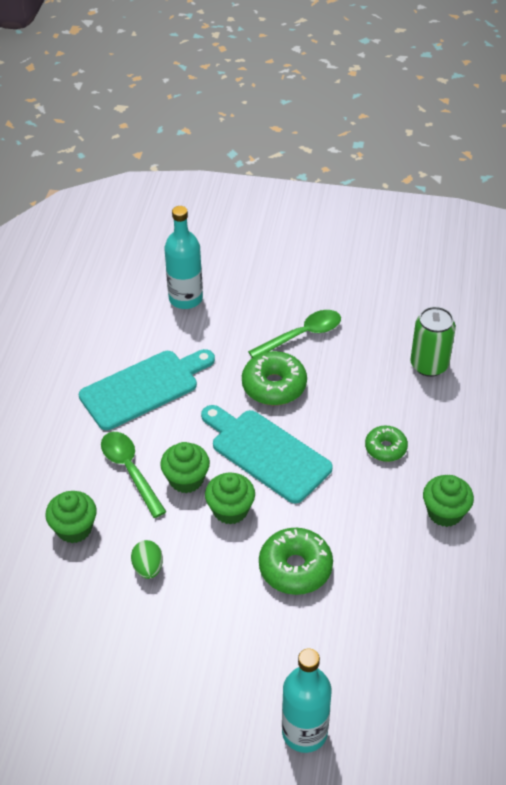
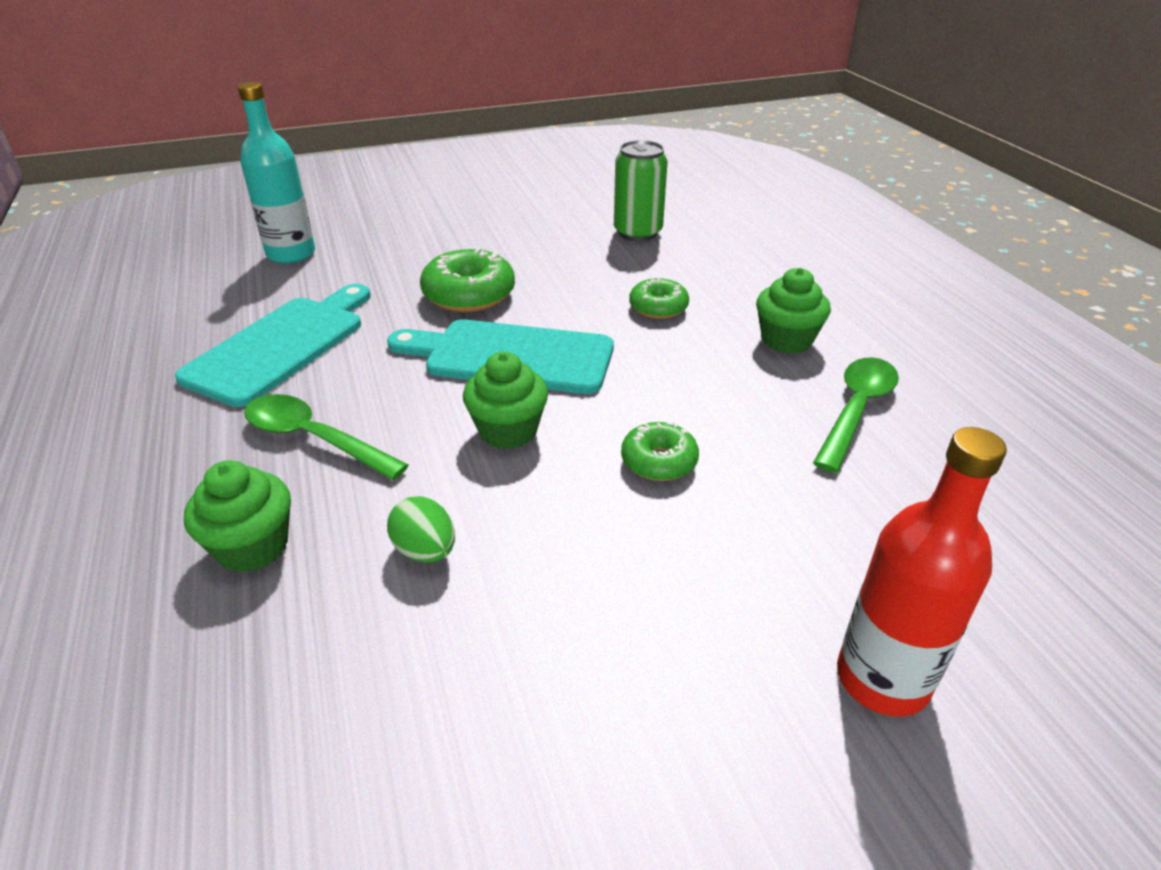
camera: 30 degrees left, 10 degrees down
green cupcake [160,442,210,493] -> none
green spoon [248,310,341,358] -> green spoon moved to [813,357,899,473]
green donut [259,528,333,595] -> green donut [621,422,699,481], size x0.62
turquoise bottle [282,649,331,753] -> red bottle [837,427,1007,717]

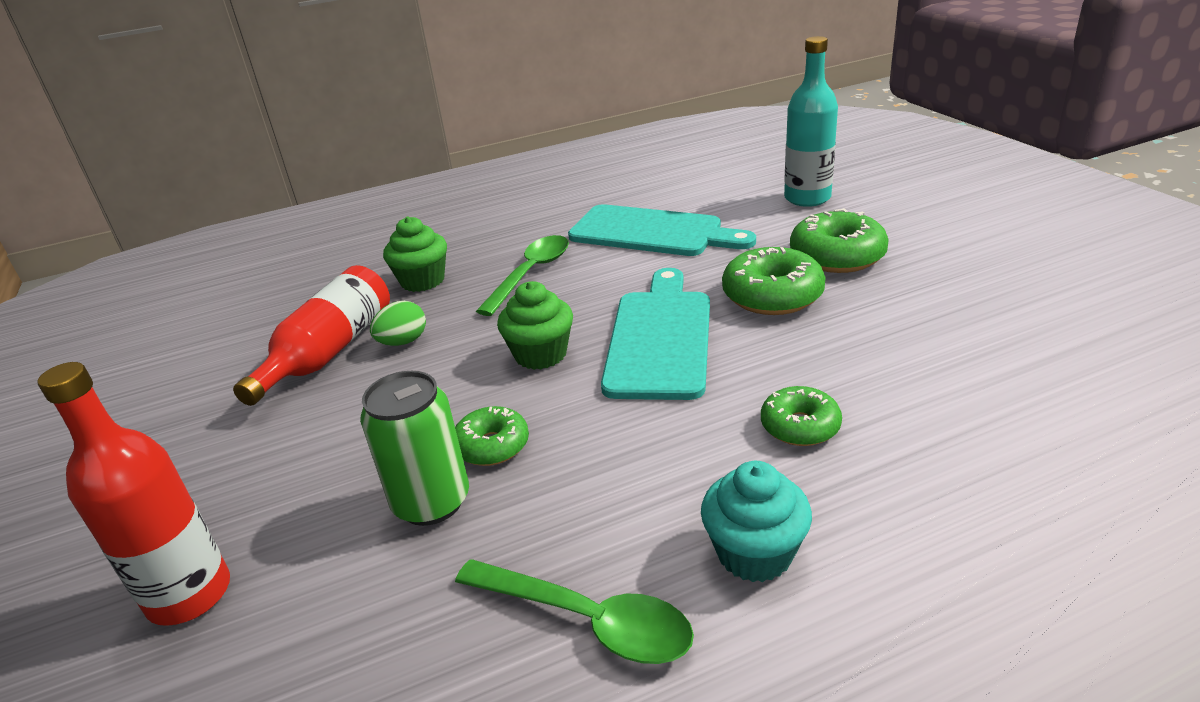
camera: 90 degrees right, 5 degrees down
green can [614,140,668,241] -> green can moved to [360,371,469,526]
green cupcake [756,268,831,354] -> turquoise cupcake [701,461,812,582]
none -> red bottle [233,265,390,406]
none -> green donut [790,208,889,273]

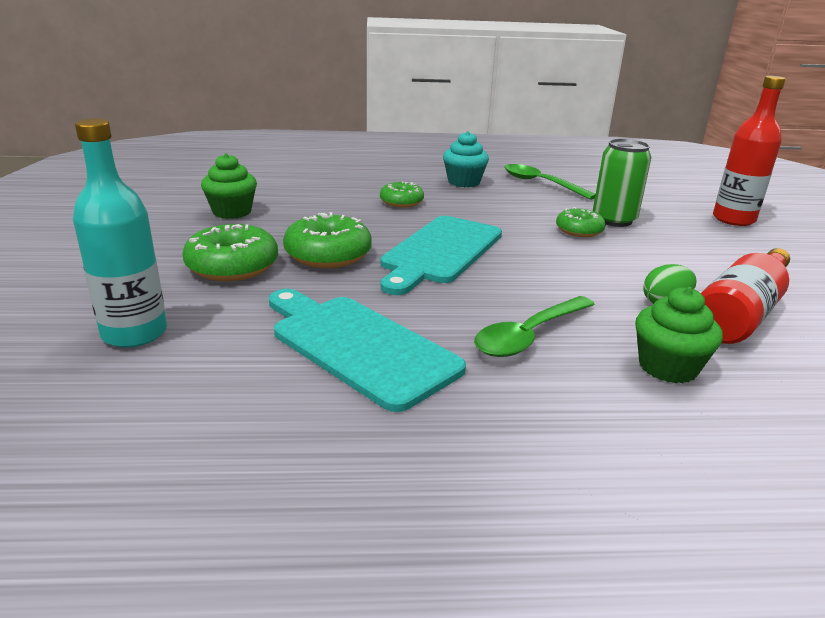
camera: 165 degrees left, 5 degrees down
green cupcake [497,281,573,370] -> green cupcake moved to [201,153,257,219]

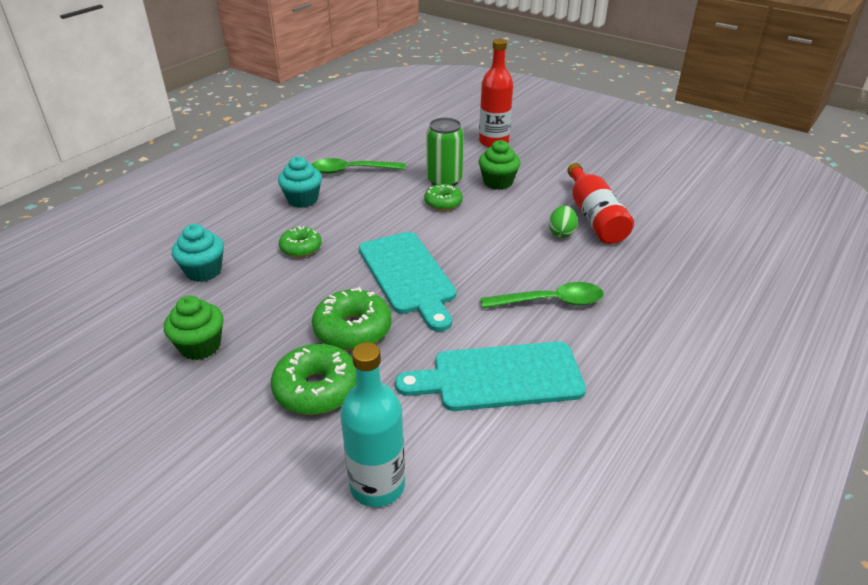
camera: 50 degrees left, 10 degrees up
green spoon [474,296,595,357] -> green spoon turned 90 degrees counterclockwise [480,282,604,308]
green cupcake [635,287,723,383] -> green cupcake moved to [478,140,521,190]
none -> turquoise cupcake [172,224,224,282]

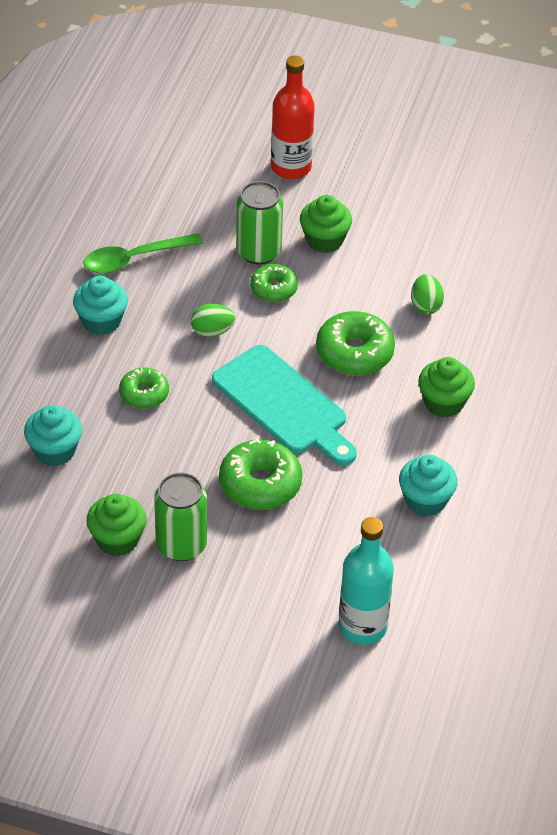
camera: 20 degrees left, 10 degrees up
green donut [271,344,357,415] -> green donut moved to [316,311,395,376]
turquoise cutting board [395,341,586,411] -> turquoise cupcake [399,455,458,516]
green spoon [480,282,604,308] -> green cupcake [418,357,475,417]
red bottle [567,163,634,244] -> none
none -> green can [154,472,207,561]
none -> green egg [191,304,235,337]

